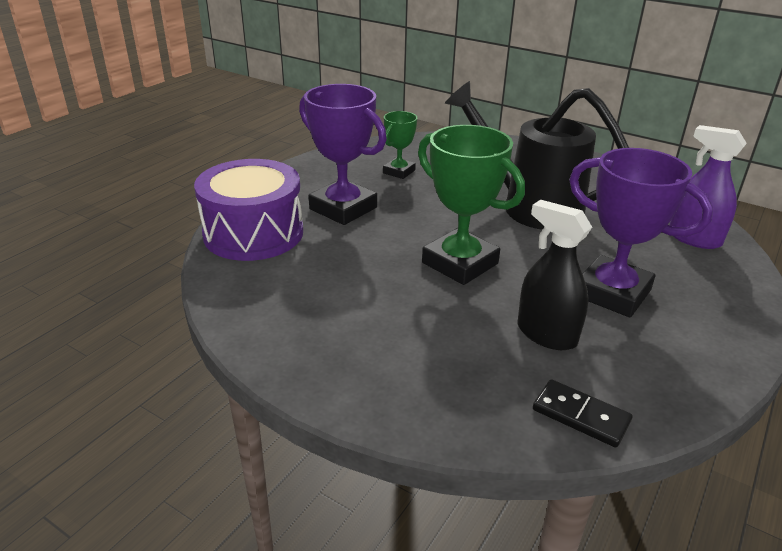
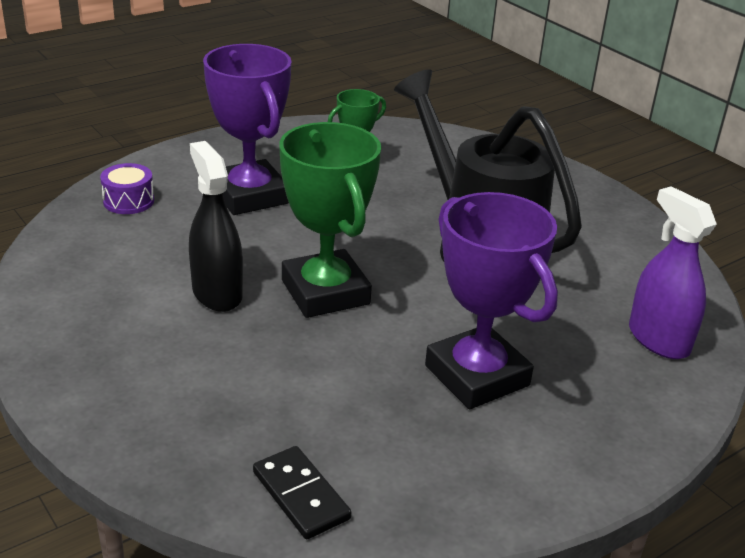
camera: 20 degrees right, 0 degrees up
purple drum [194,159,303,261] -> purple drum [100,163,154,214], size x0.43
black spray bottle [517,200,592,350] -> black spray bottle moved to [189,141,243,312]

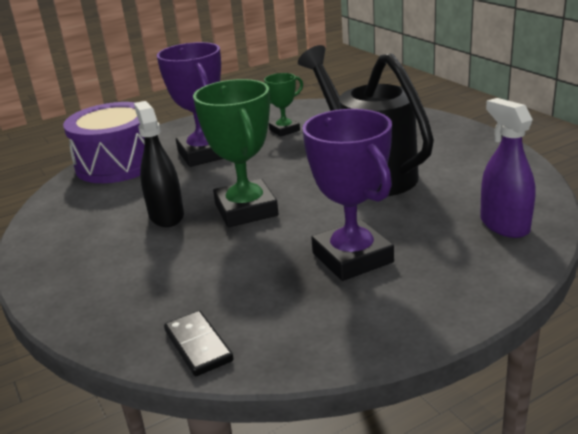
camera: 10 degrees right, 5 degrees down
purple drum [100,163,154,214] -> purple drum [63,102,145,183], size x2.34

